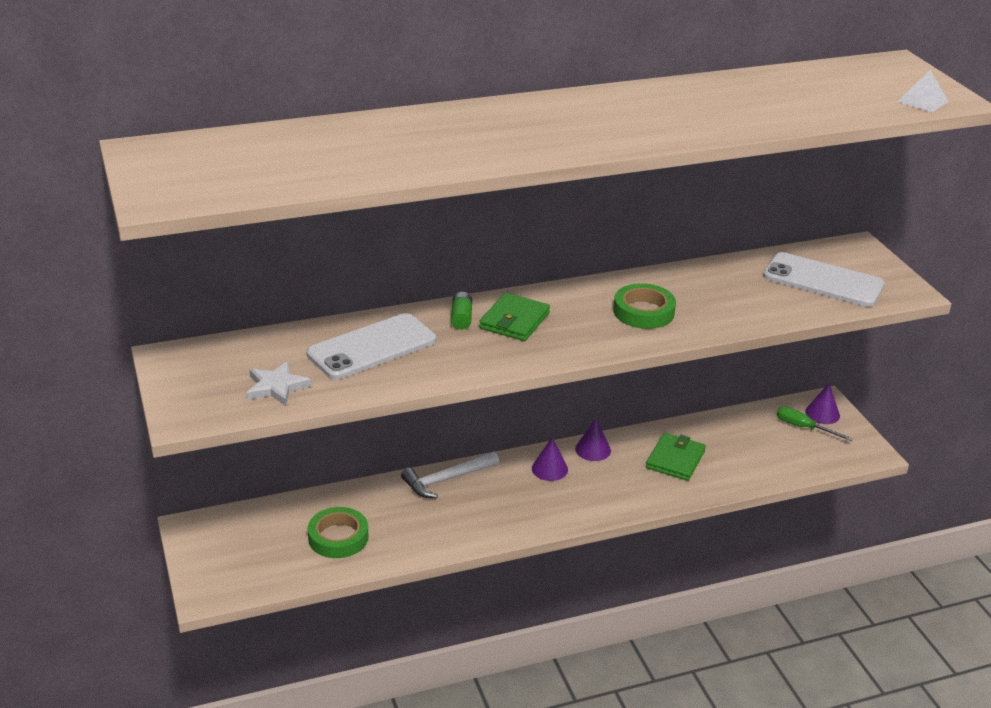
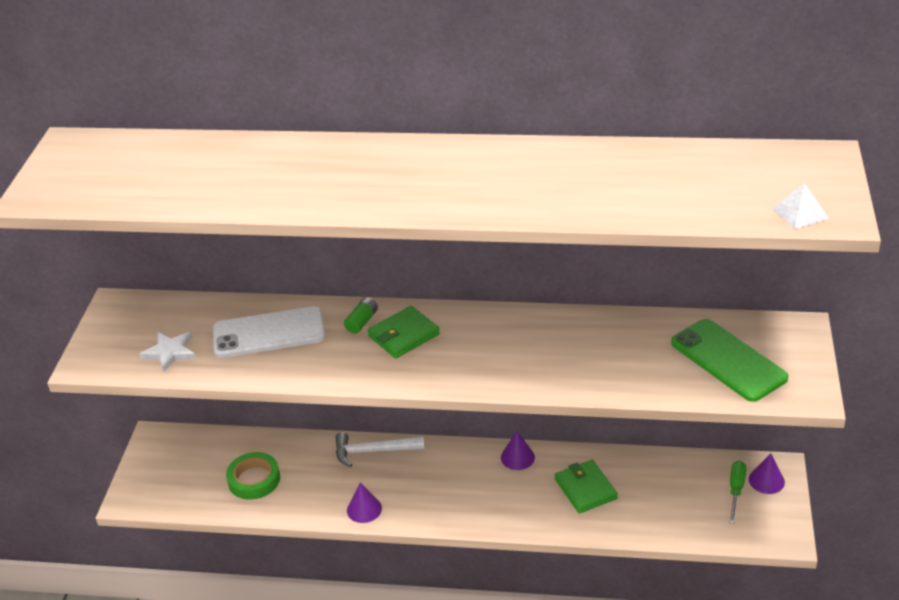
camera: 30 degrees right, 5 degrees up
purple cone [532,437,568,481] -> purple cone moved to [347,483,382,523]
green tape [613,283,676,329] -> none
green wallet [646,433,706,481] -> green wallet turned 75 degrees counterclockwise [555,460,618,513]
white phone [763,252,885,307] -> green phone [671,319,788,402]
green screwdriver [777,406,853,441] -> green screwdriver turned 45 degrees clockwise [729,461,746,524]

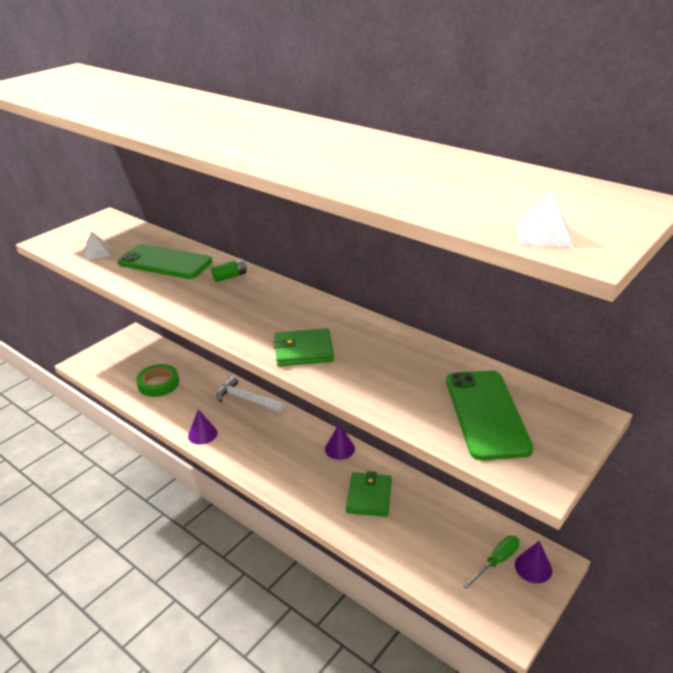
camera: 30 degrees right, 5 degrees down
white star [139,332,196,373] -> white pyramid [83,232,110,261]
white phone [213,306,325,358] -> green phone [118,244,212,279]
green wallet [367,306,440,358] -> green wallet moved to [273,328,334,366]

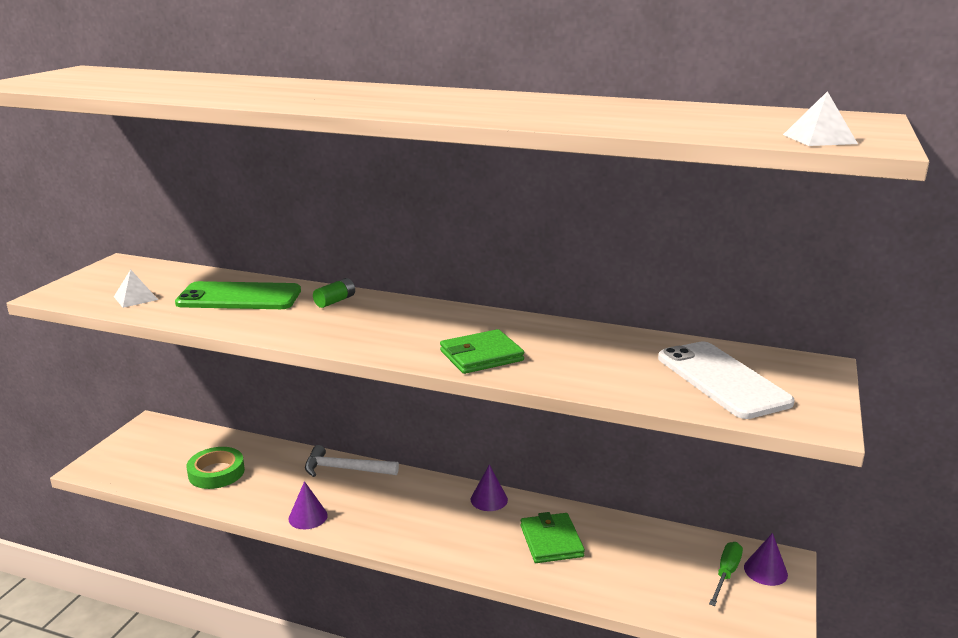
camera: 20 degrees left, 10 degrees down
green phone [446,370,533,460] -> white phone [658,341,795,419]

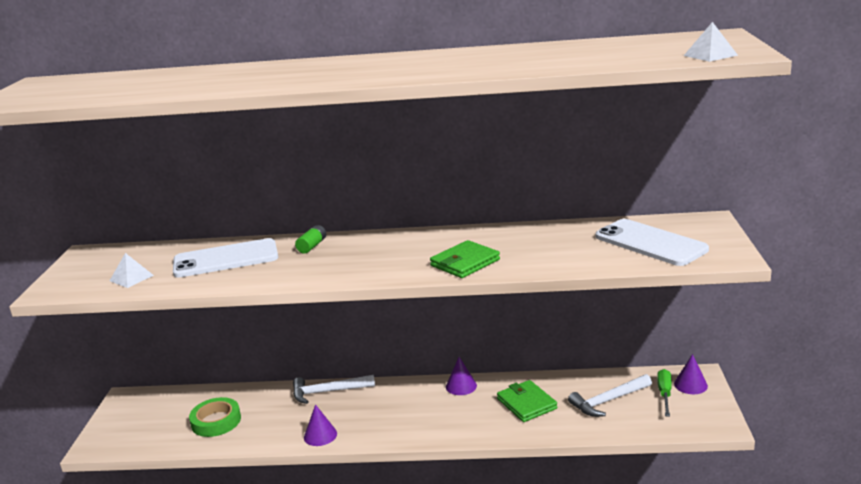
camera: 15 degrees left, 0 degrees up
green phone [175,281,301,309] -> white phone [173,238,278,278]
none -> white hammer [568,374,652,417]

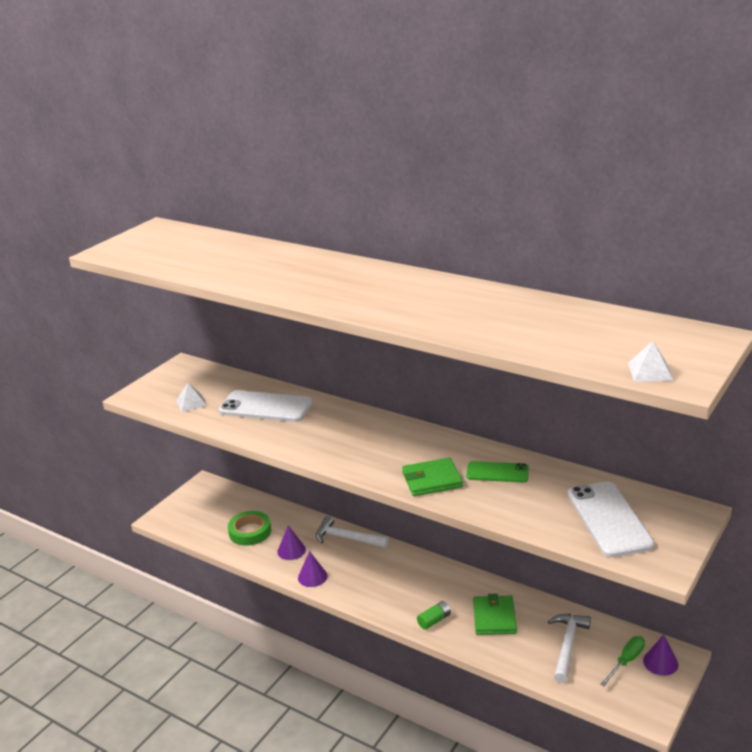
camera: 30 degrees right, 5 degrees up
green battery [295,225,326,254] -> green battery moved to [417,601,451,630]
purple cone [446,357,477,395] -> purple cone moved to [277,525,306,560]
white hammer [568,374,652,417] -> white hammer turned 105 degrees clockwise [548,614,591,683]
none -> green phone [466,461,529,482]

